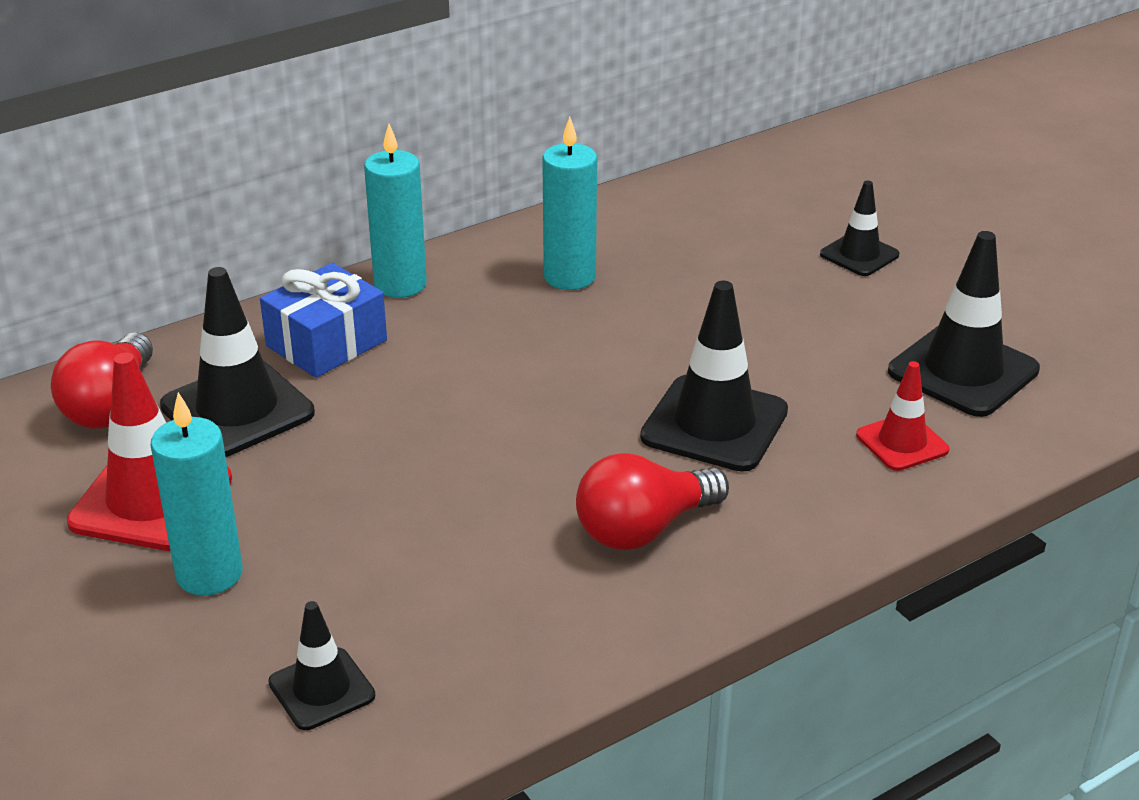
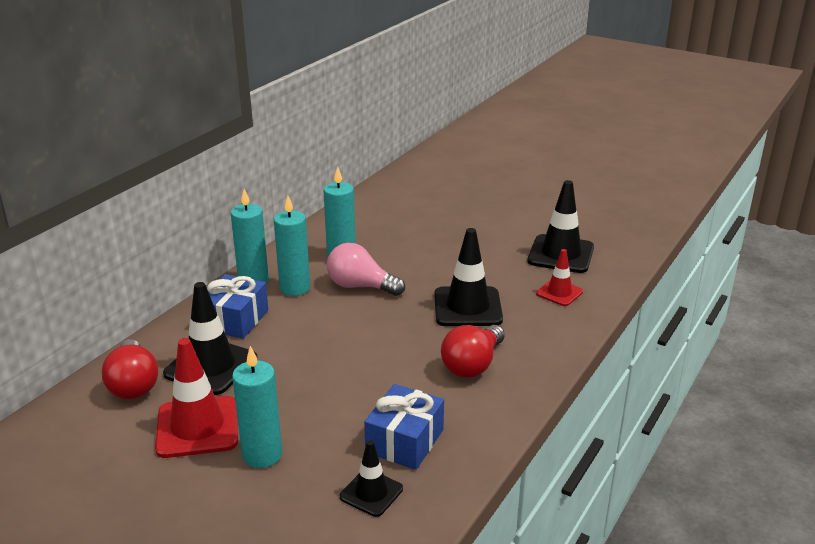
camera: 25 degrees left, 5 degrees down
black traffic cone [820,181,899,276] -> none
none -> turquoise candle [274,196,310,296]
none -> pink light bulb [327,243,405,296]
none -> blue gift [364,384,444,470]

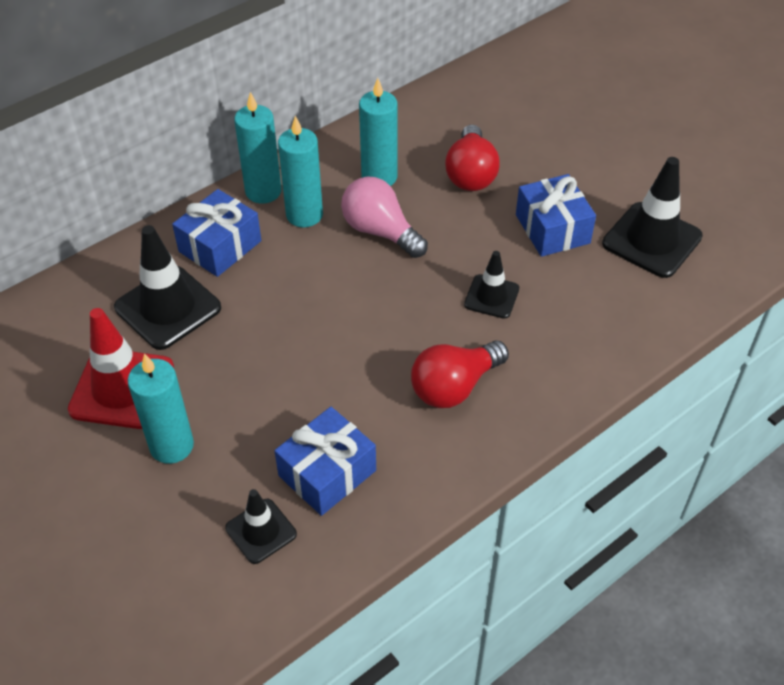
camera: 20 degrees right, 20 degrees up
red light bulb [102,339,158,399] -> red light bulb moved to [445,125,500,191]
black traffic cone [434,228,503,326] -> black traffic cone [464,251,519,319], size x0.58
red traffic cone [536,249,583,306] -> none
none -> blue gift [516,174,596,257]

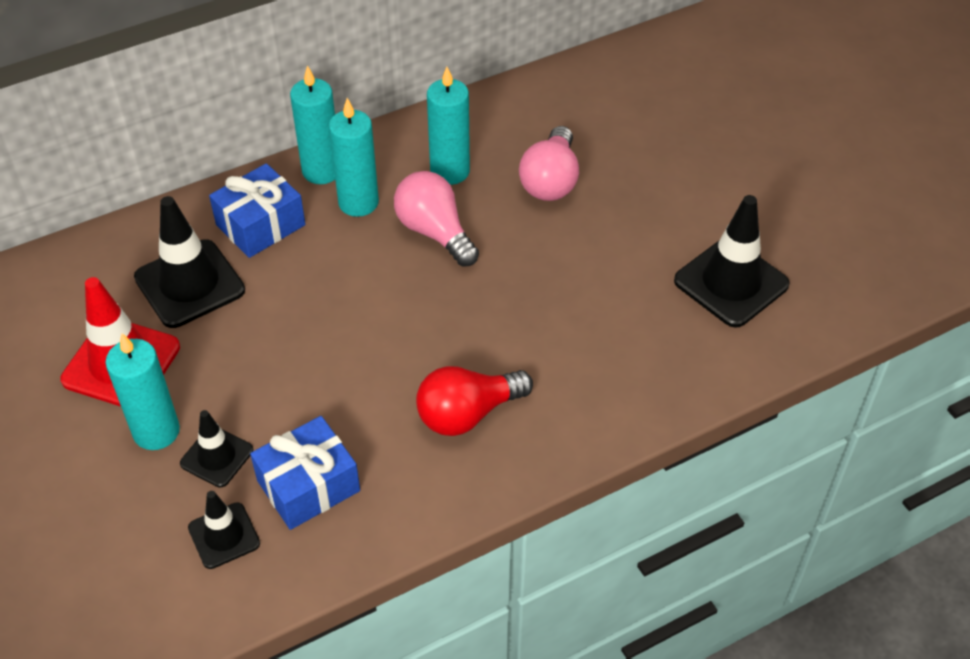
camera: 10 degrees right, 0 degrees up
red light bulb [445,125,500,191] -> pink light bulb [519,126,579,201]
black traffic cone [464,251,519,319] -> black traffic cone moved to [180,410,253,488]
blue gift [516,174,596,257] -> none

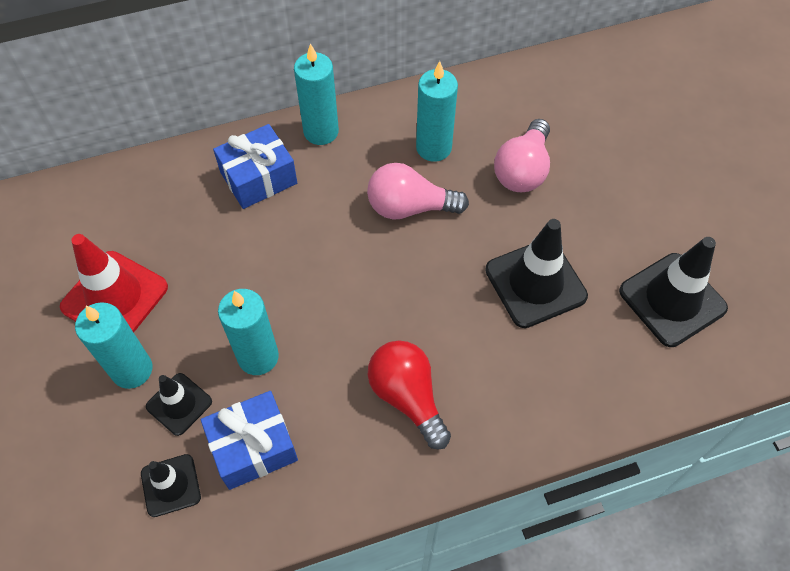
camera: 10 degrees right, 10 degrees up
black traffic cone [134,196,245,328] -> black traffic cone moved to [485,219,588,328]
turquoise candle [329,98,379,217] -> turquoise candle moved to [218,289,279,375]
pink light bulb [394,171,479,267] -> pink light bulb turned 60 degrees counterclockwise [367,163,469,219]
red light bulb [416,366,533,436] -> red light bulb turned 75 degrees clockwise [368,340,451,449]

